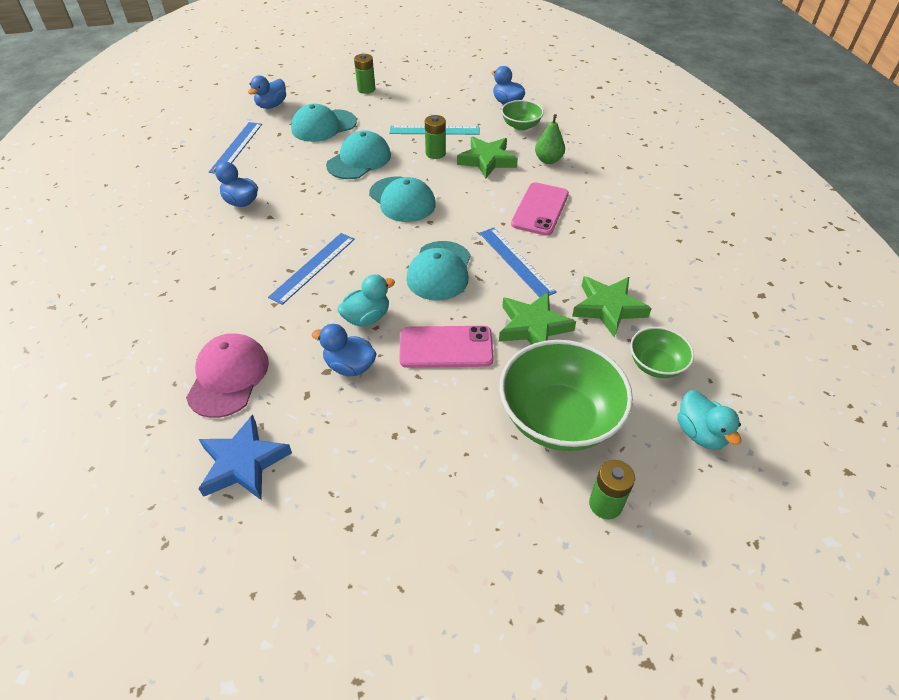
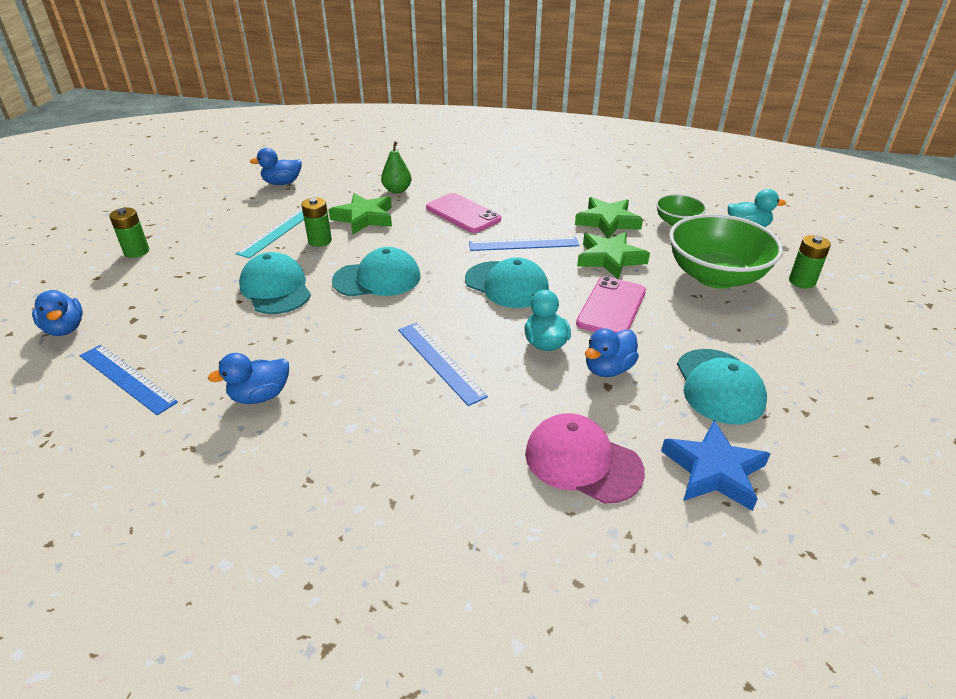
camera: 65 degrees left, 10 degrees down
turquoise cap [291,103,357,142] -> turquoise cap moved to [677,349,767,425]
green bowl [501,100,544,131] -> none

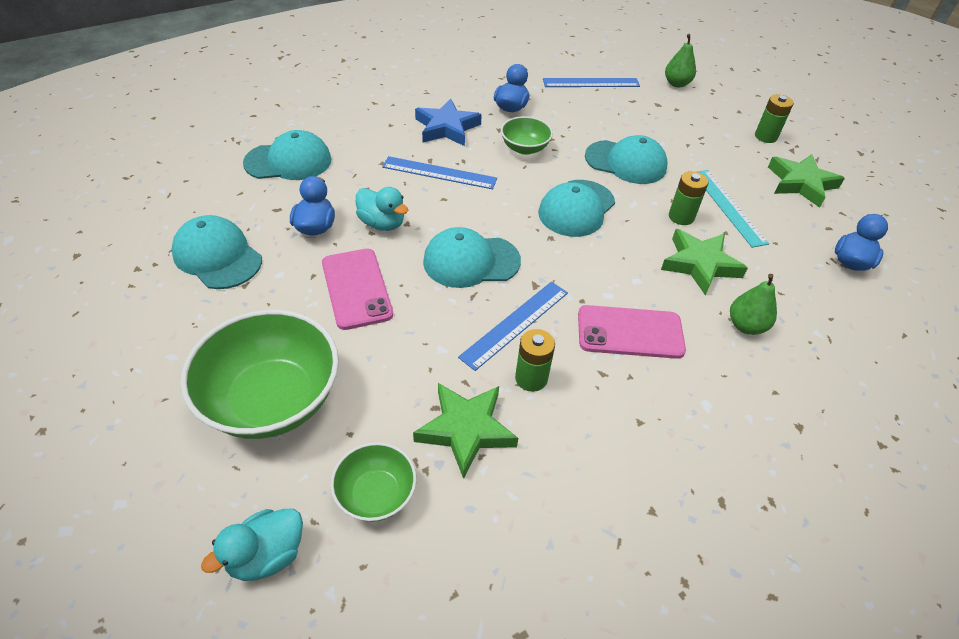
camera: 135 degrees right, 10 degrees up
blue duck [32,290,83,336] -> green pear [665,34,696,87]
pink cap [525,413,645,504] -> turquoise cap [243,130,331,180]
green star [577,232,650,279] -> green star moved to [768,154,845,208]
blue star [661,421,771,511] -> blue star moved to [415,98,482,146]
green battery [789,235,831,288] -> green battery moved to [515,329,555,392]
none -> green bowl [501,116,553,155]

